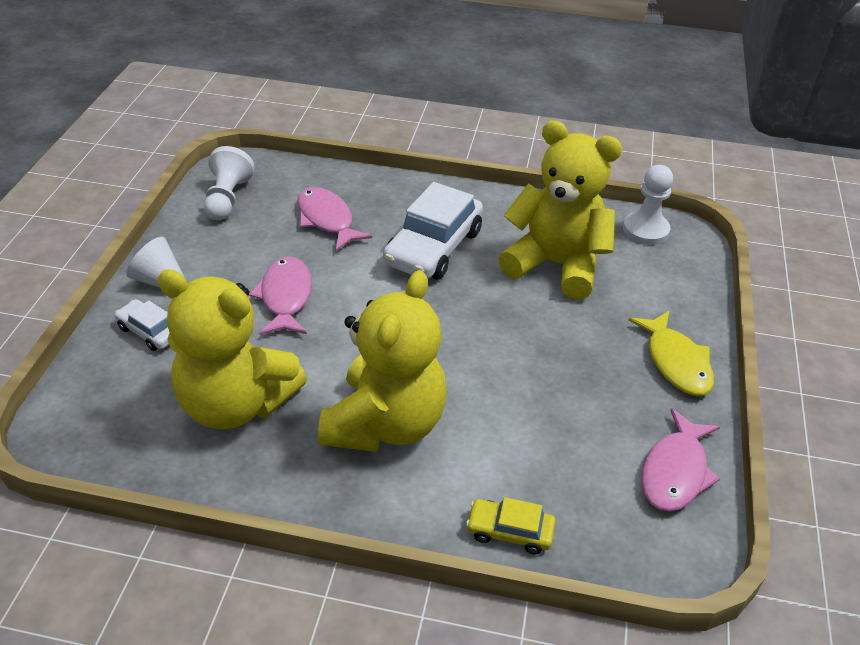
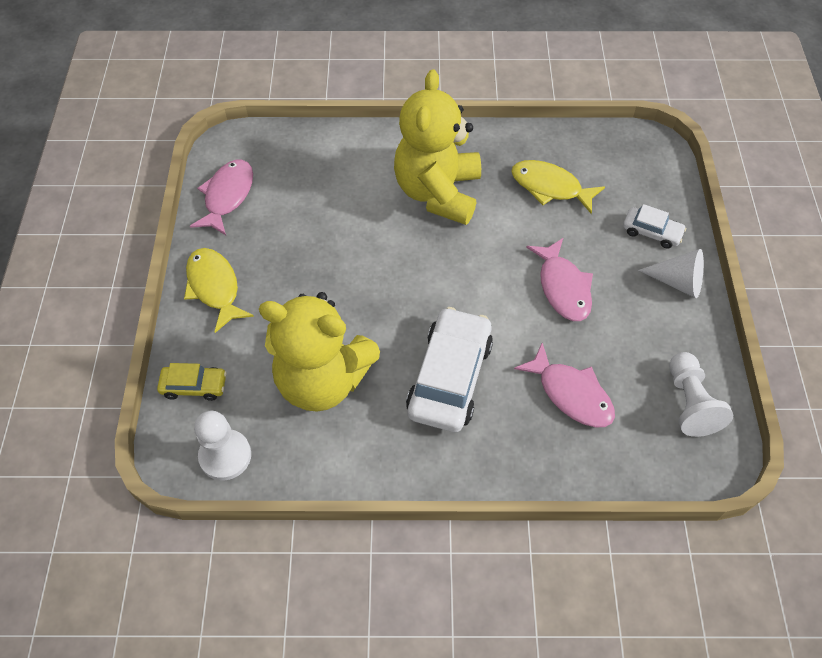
camera: 170 degrees right, 15 degrees up
yellow teddy bear [157,269,307,429] -> yellow fish [511,160,605,214]
yellow car [466,497,556,555] -> yellow car moved to [157,363,227,401]

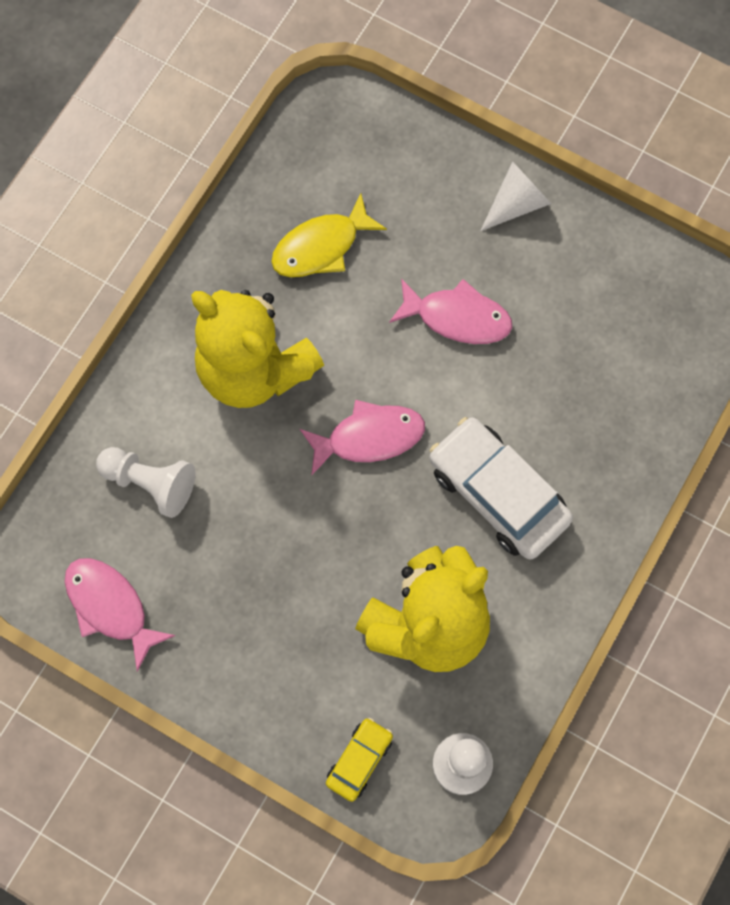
camera: 60 degrees left, 15 degrees up
yellow fish [184,248,254,333] -> none
pink fish [514,343,615,428] -> pink fish moved to [300,400,425,476]
white car [623,204,686,248] -> none
white pawn [669,352,733,437] -> white pawn moved to [96,447,195,518]

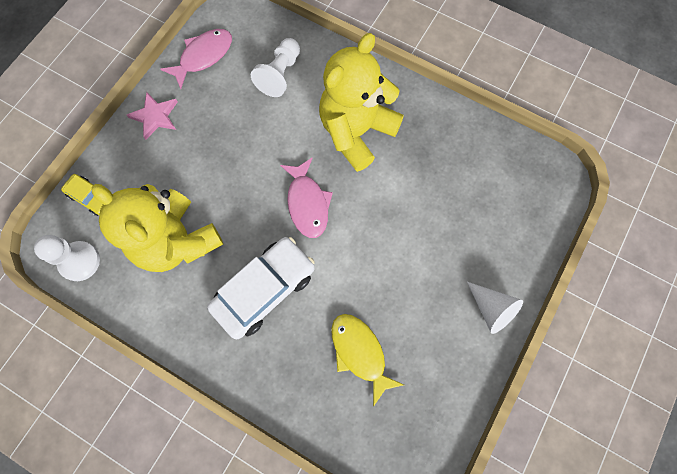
camera: 90 degrees right, 0 degrees up
yellow fish [271,193,387,277] -> yellow fish moved to [331,314,404,407]
pink fish [389,278,512,344] -> none
none -> pink star [127,92,178,140]

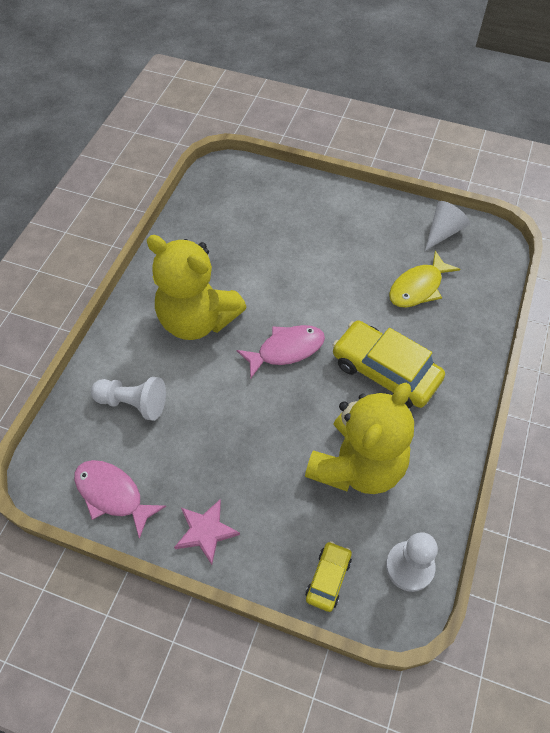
camera: 100 degrees left, 15 degrees down
white car [207,237,315,339] -> yellow car [332,320,445,408]
white cone [467,282,523,334] -> white cone moved to [425,201,470,251]

